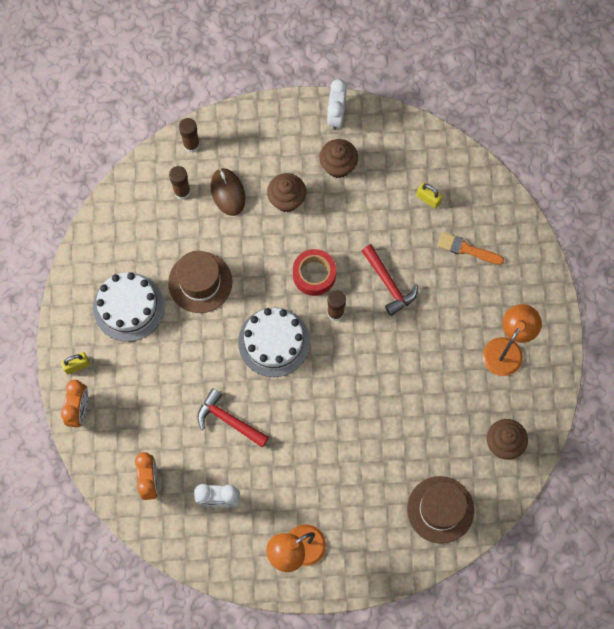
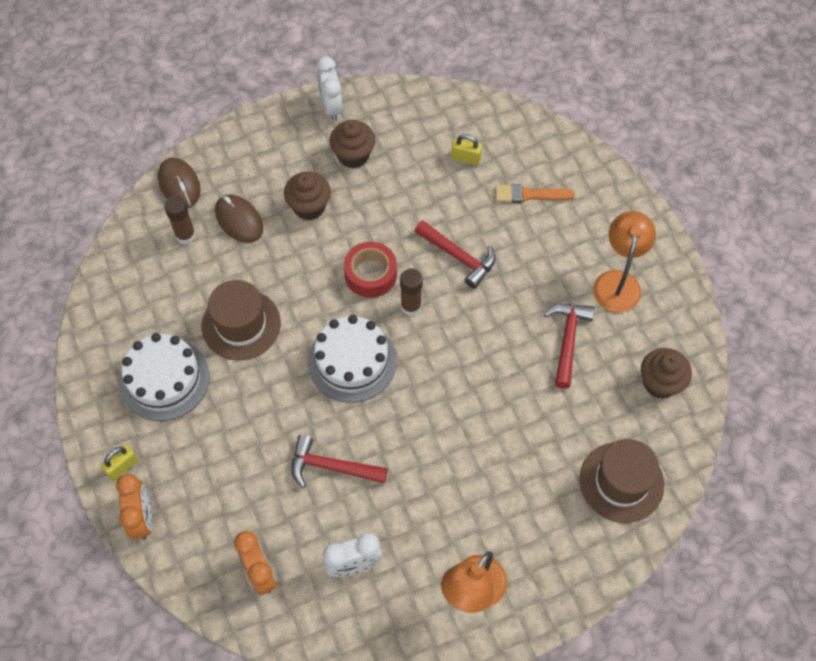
camera: 20 degrees left, 10 degrees down
brown glue stick [179,118,200,153] -> brown mouse [158,158,201,207]
none -> red hammer [544,304,595,389]

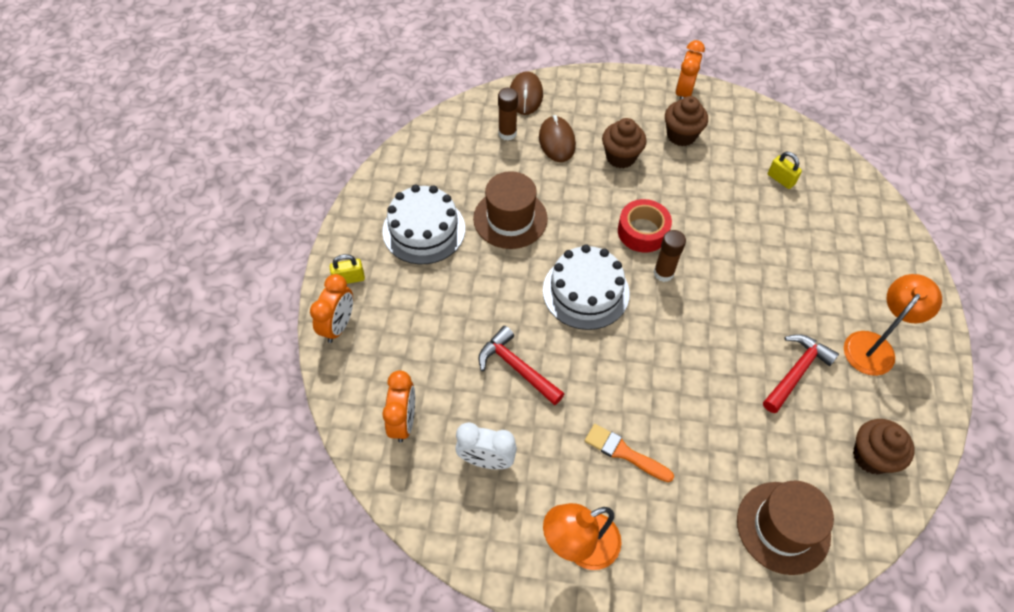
camera: 30 degrees right, 5 degrees down
white clock [316,56,343,122] -> orange clock [675,40,705,99]
red hammer [415,220,495,289] -> none
orange brush [495,184,575,203] -> orange brush moved to [585,424,674,482]

